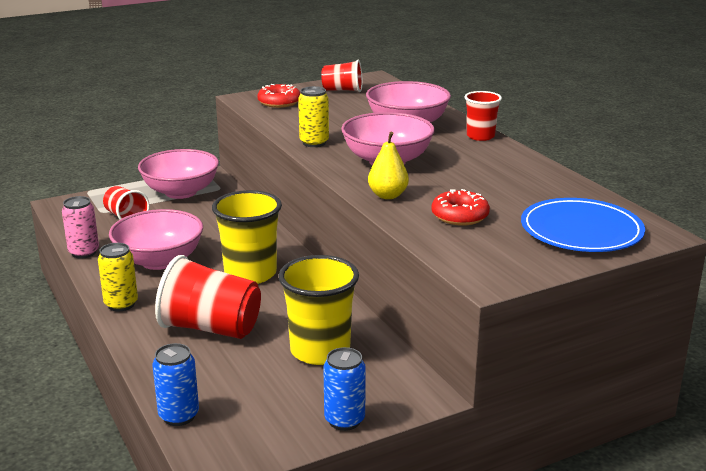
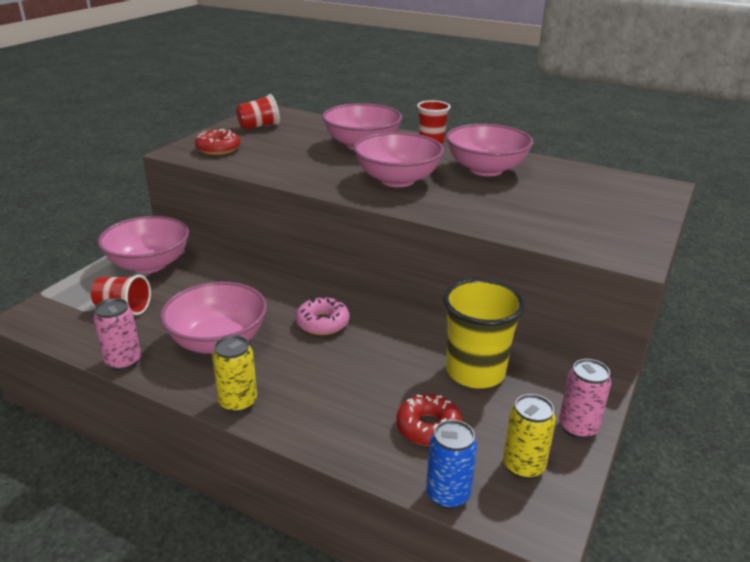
camera: 35 degrees left, 5 degrees up
red cup [155,255,261,339] -> none
yellow cup [212,190,282,284] -> pink donut [296,296,350,335]
yellow can [298,86,329,147] -> yellow can moved to [503,394,556,479]
blue can [323,347,366,431] -> pink can [559,359,611,439]
yellow pear [368,132,409,199] -> none
red donut [431,189,490,226] -> red donut moved to [396,394,463,446]
blue plate [521,198,645,252] -> none
none -> pink bowl [446,124,533,176]

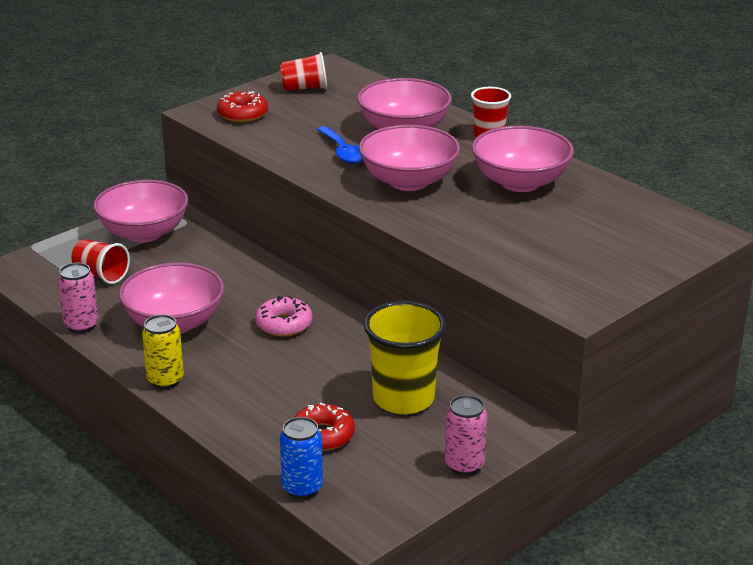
camera: 20 degrees right, 0 degrees up
yellow can [503,394,556,479] -> none
none -> blue spoon [317,126,363,164]

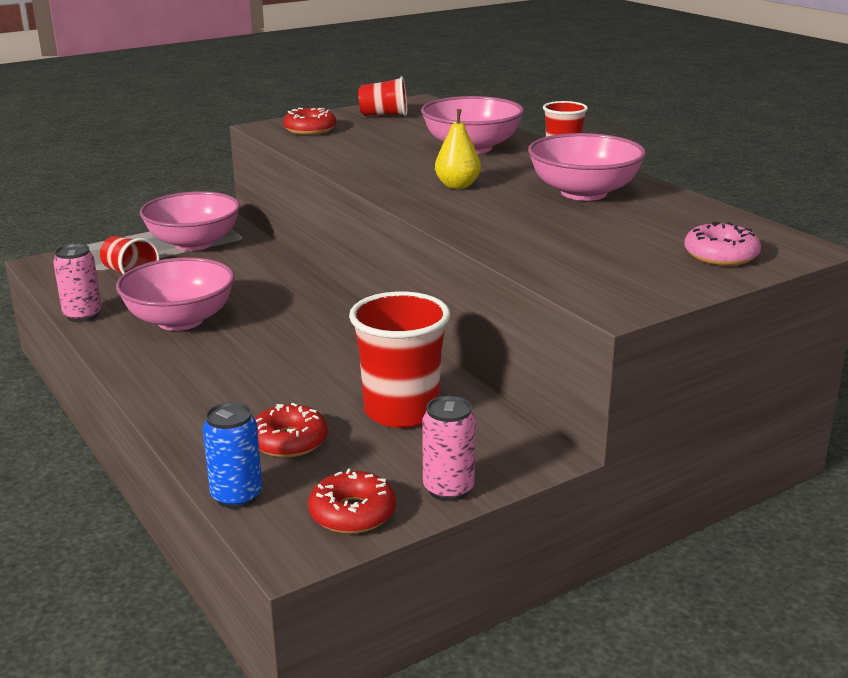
camera: 10 degrees right, 5 degrees down
yellow can [142,314,184,389] -> none
pink donut [255,296,313,336] -> pink donut moved to [684,221,761,266]
blue spoon [317,126,363,164] -> none
pink bowl [359,125,460,191] -> yellow pear [435,109,481,189]
yellow cup [364,301,446,414] -> red cup [349,291,450,428]
none -> red donut [308,469,396,534]

